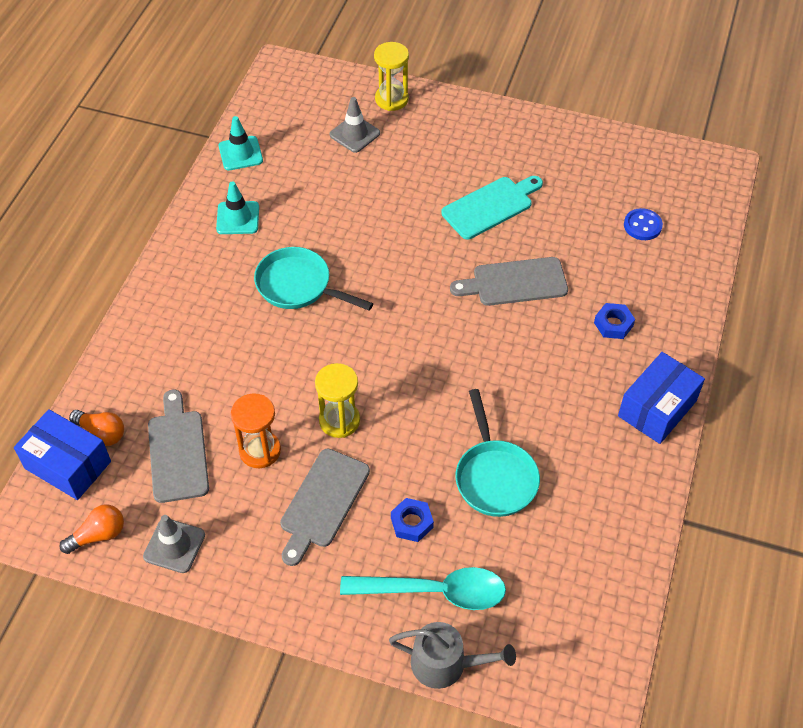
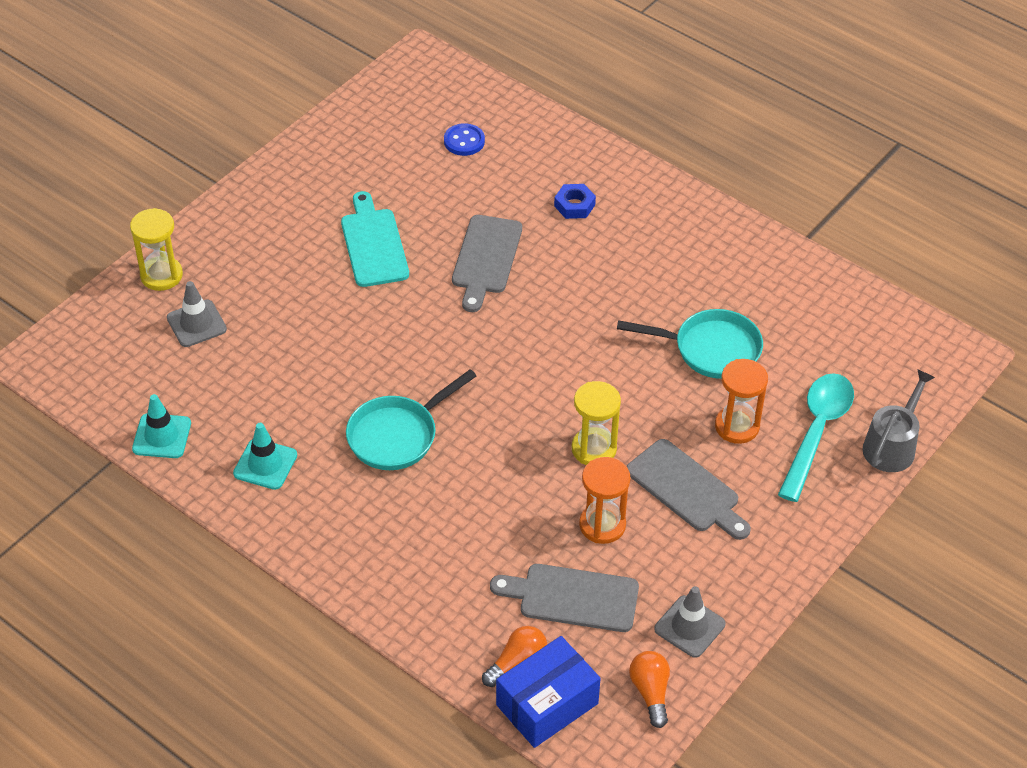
camera: 70 degrees left, 5 degrees down
blue nut [391,498,434,542] -> orange hourglass [715,359,768,444]
blue box [618,352,705,444] -> none

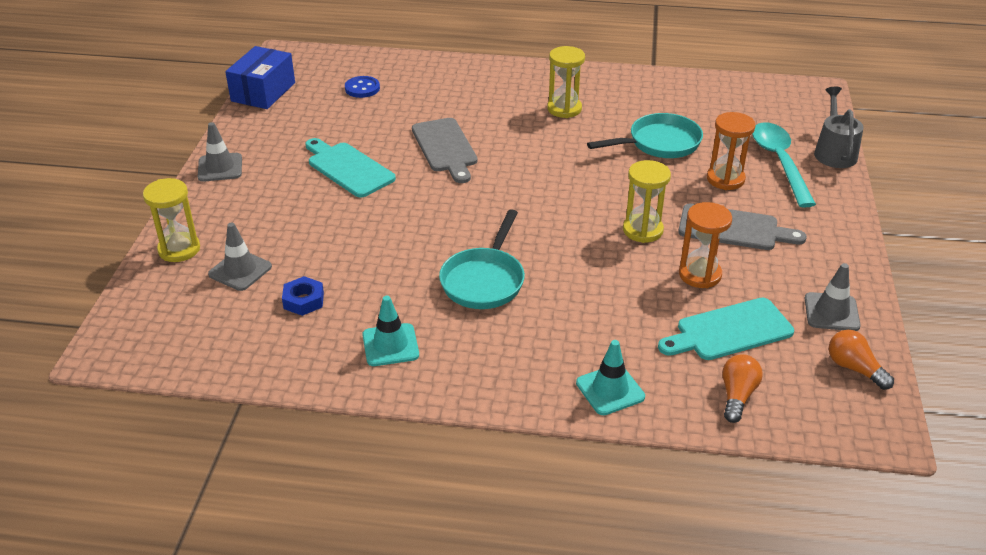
camera: 30 degrees left, 10 degrees down
turquoise traffic cone [132,394,191,458] -> turquoise traffic cone moved to [576,340,645,415]
grey cutting board [490,564,639,632] -> turquoise cutting board [658,298,794,360]
blue box [496,636,601,748] -> blue box moved to [225,46,295,109]
blue nut [554,184,596,219] -> blue nut moved to [282,276,324,316]
none -> grey traffic cone [198,122,242,182]
none -> yellow hourglass [547,46,585,118]

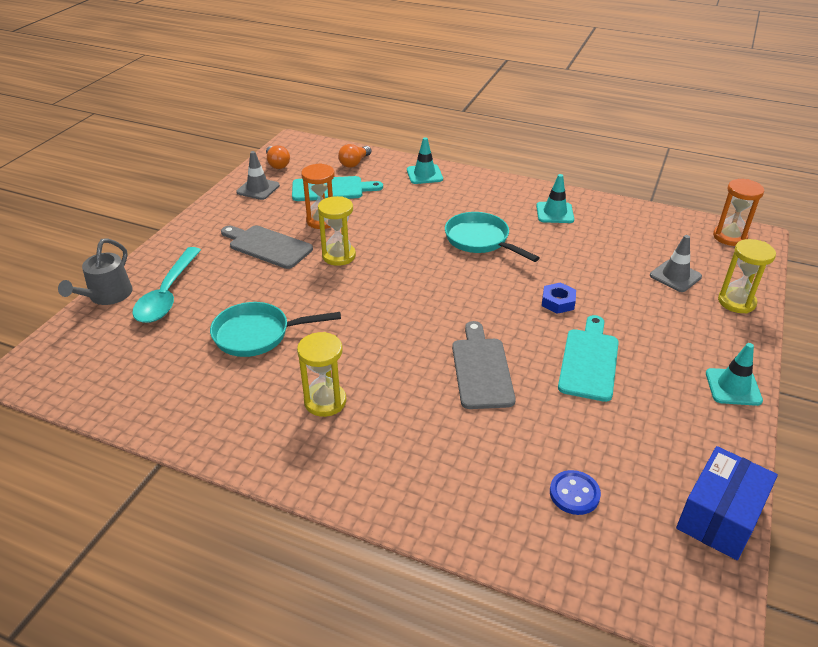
camera: 165 degrees left, 0 degrees up
grey traffic cone [198,122,242,182] -> turquoise traffic cone [706,343,763,406]
blue nut [282,276,324,316] -> blue nut moved to [542,282,576,314]
turquoise cutting board [305,138,396,198] -> turquoise cutting board turned 135 degrees counterclockwise [558,315,619,402]
turquoise pan [439,209,525,309] -> turquoise pan turned 75 degrees counterclockwise [445,212,540,262]
orange hourglass [707,112,756,190] -> orange hourglass moved to [713,179,764,246]

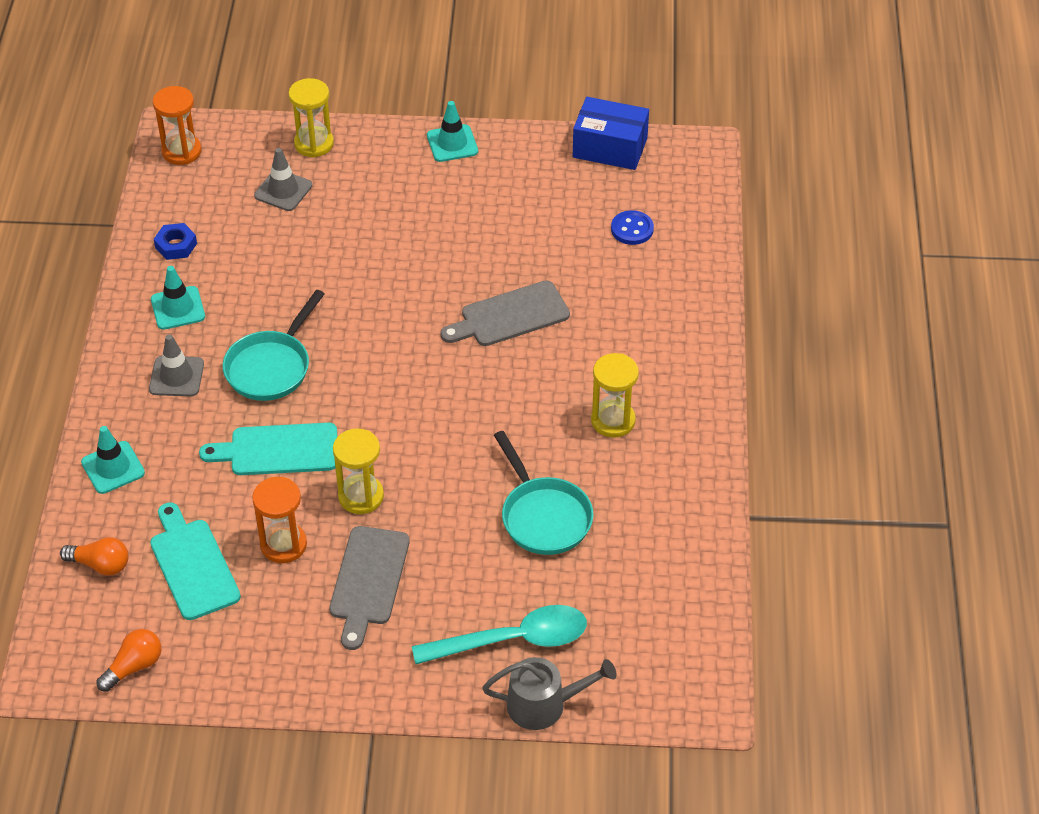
camera: 110 degrees left, 10 degrees up
grey traffic cone [236,151,280,200] -> grey traffic cone moved to [149,334,204,397]
blue nut [542,282,576,314] -> blue nut moved to [154,223,197,260]
turquoise cutting board [558,315,619,402] -> turquoise cutting board moved to [199,423,337,475]

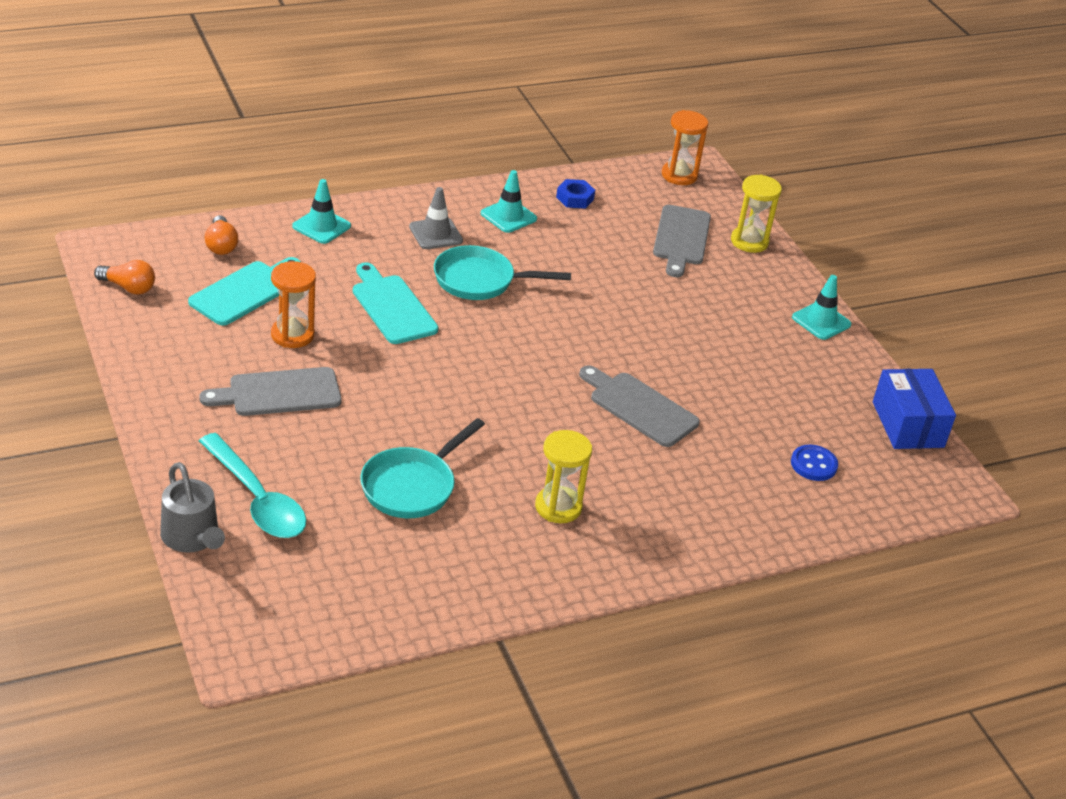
camera: 60 degrees right, 10 degrees down
grey traffic cone [254,148,312,211] -> grey cutting board [653,205,711,277]
yellow hourglass [333,428,384,514] -> none

